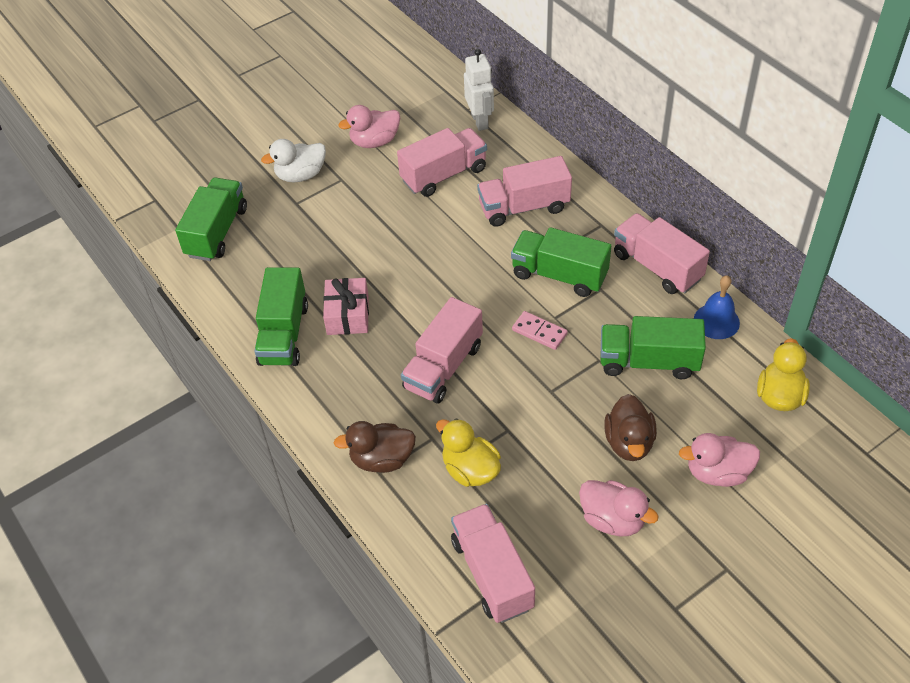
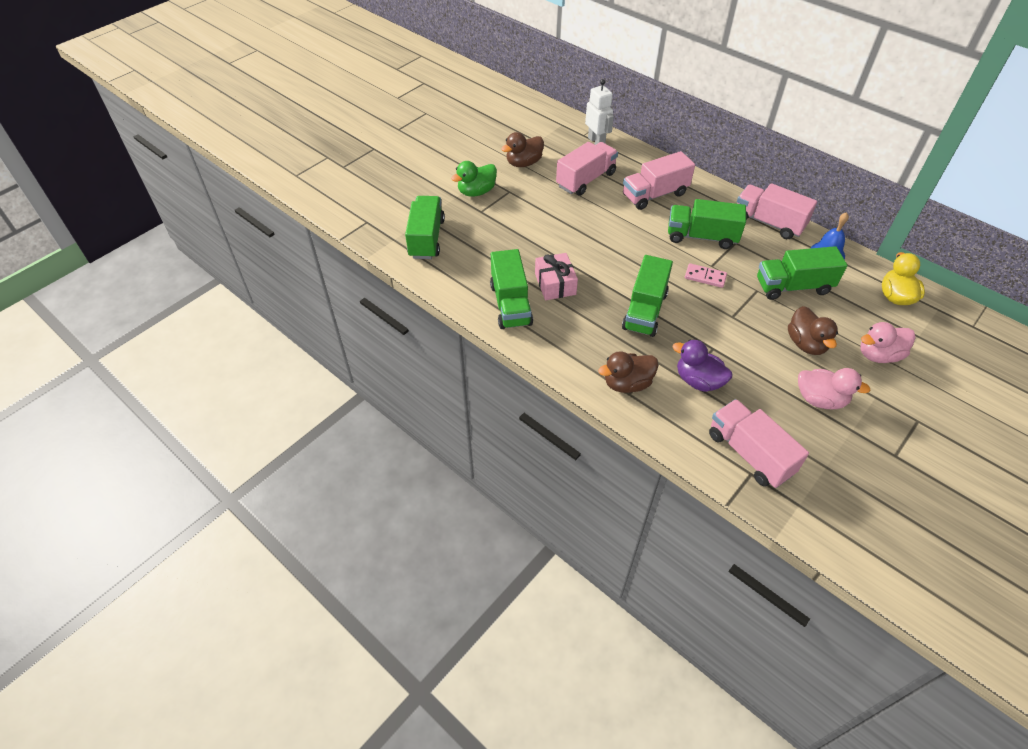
camera: 15 degrees left, 0 degrees up
white duck [261,139,326,182] -> green duck [451,161,497,197]
pink duck [338,105,400,148] -> brown duck [501,132,544,167]
pink truck [401,297,483,404] -> green truck [622,255,673,337]
yellow duck [436,419,501,487] -> purple duck [673,340,732,392]

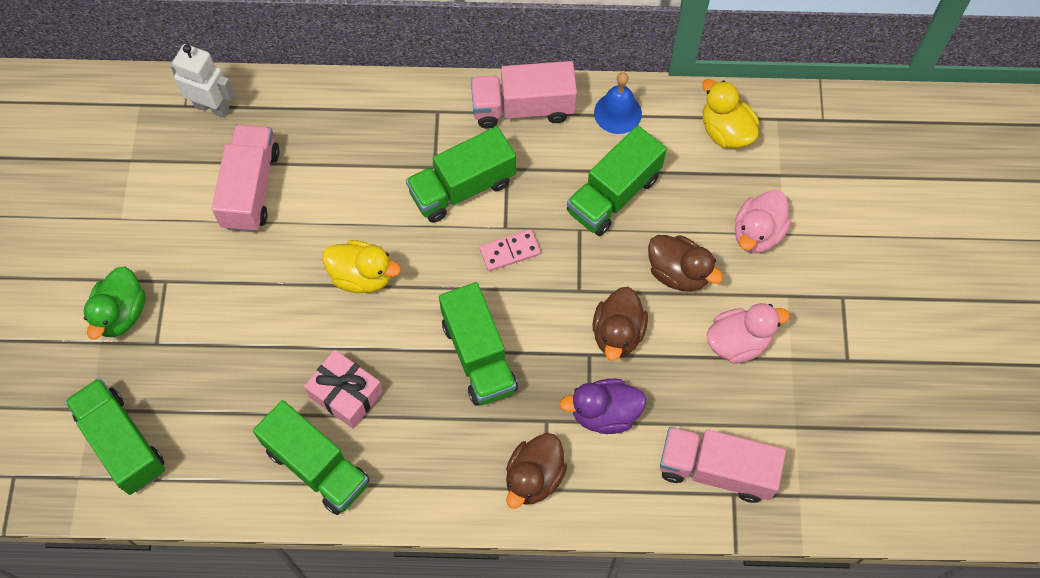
camera: 40 degrees left, 15 degrees up
brown duck [501,132,544,167] -> brown duck moved to [593,287,648,361]
pink truck [623,151,695,210] -> none
none -> yellow duck [322,240,401,293]

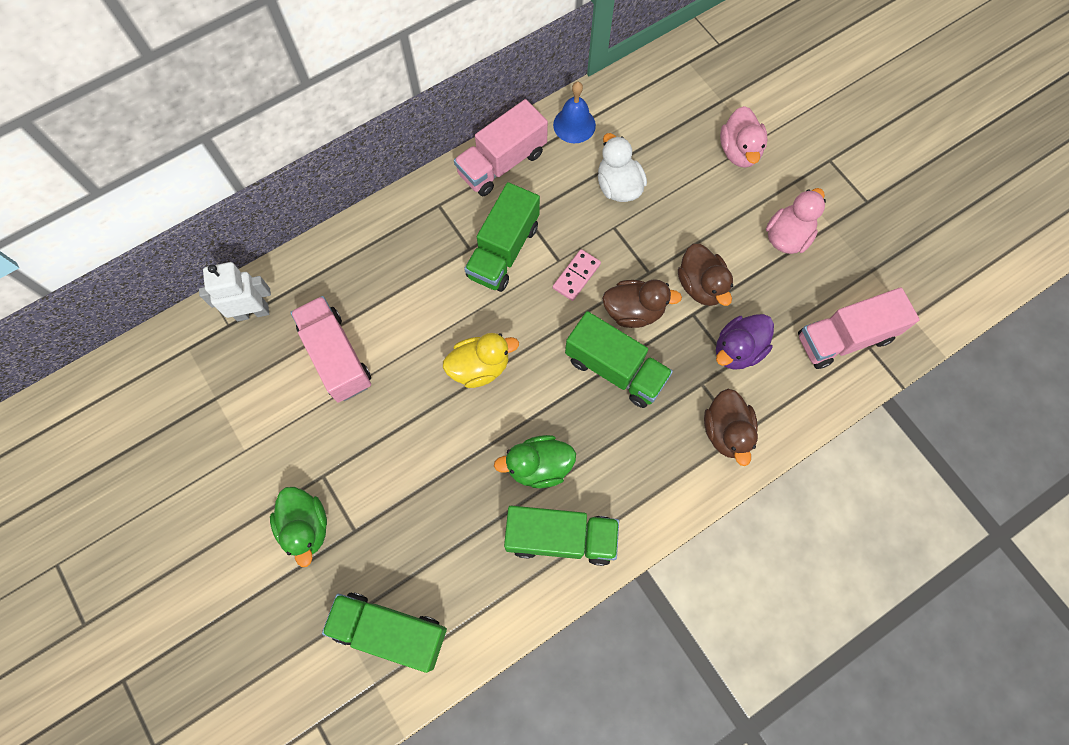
camera: 35 degrees left, 5 degrees up
pink gift [304,350,383,429] -> green duck [494,435,576,488]
green truck [567,125,667,236] -> white duck [598,133,647,202]
brown duck [648,235,723,292] -> brown duck moved to [602,279,682,328]
yellow duck [702,79,759,149] -> none

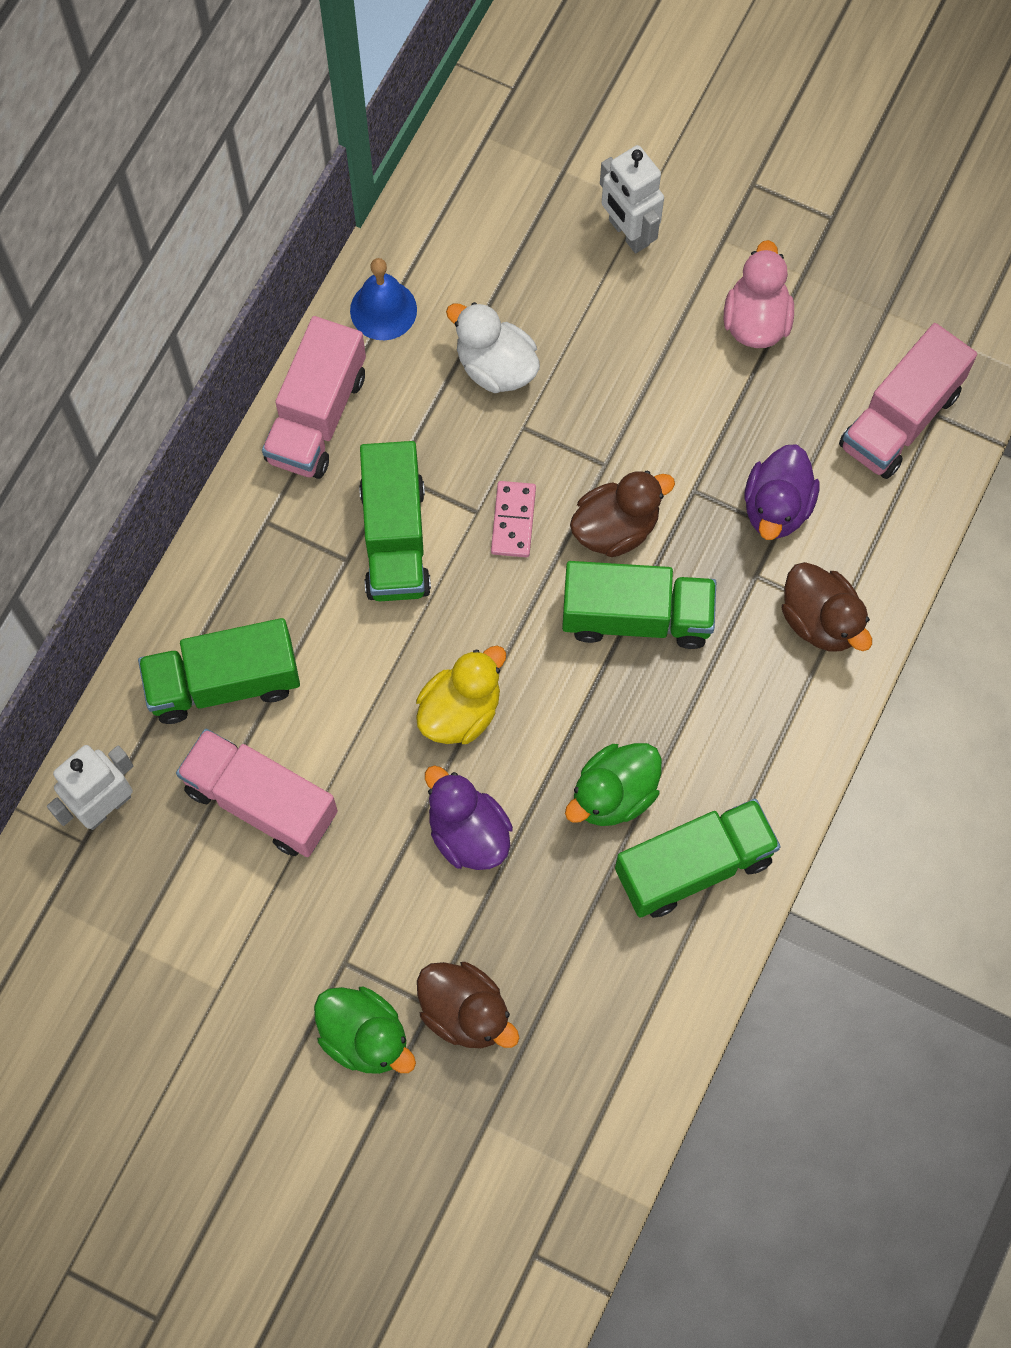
camera: 30 degrees left, 0 degrees up
green truck [322,593,447,673] -> green truck moved to [138,618,300,724]
brown duck [678,244,733,306] -> brown duck moved to [417,962,519,1048]
pink duck [720,106,767,168] -> white robot [600,145,664,253]
none -> purple duck [425,765,513,870]

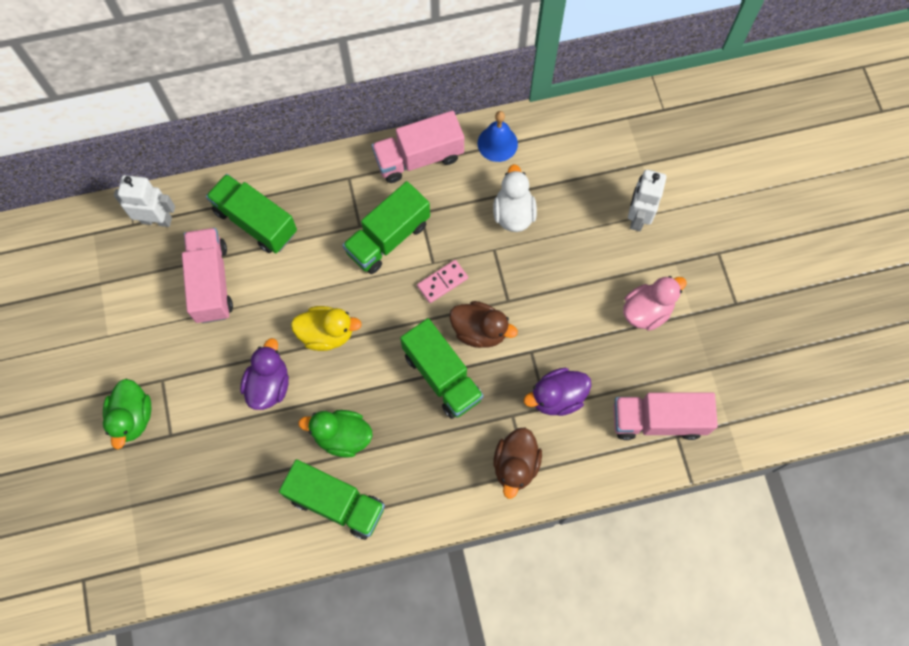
camera: 50 degrees right, 0 degrees up
brown duck [417,962,519,1048] -> none

